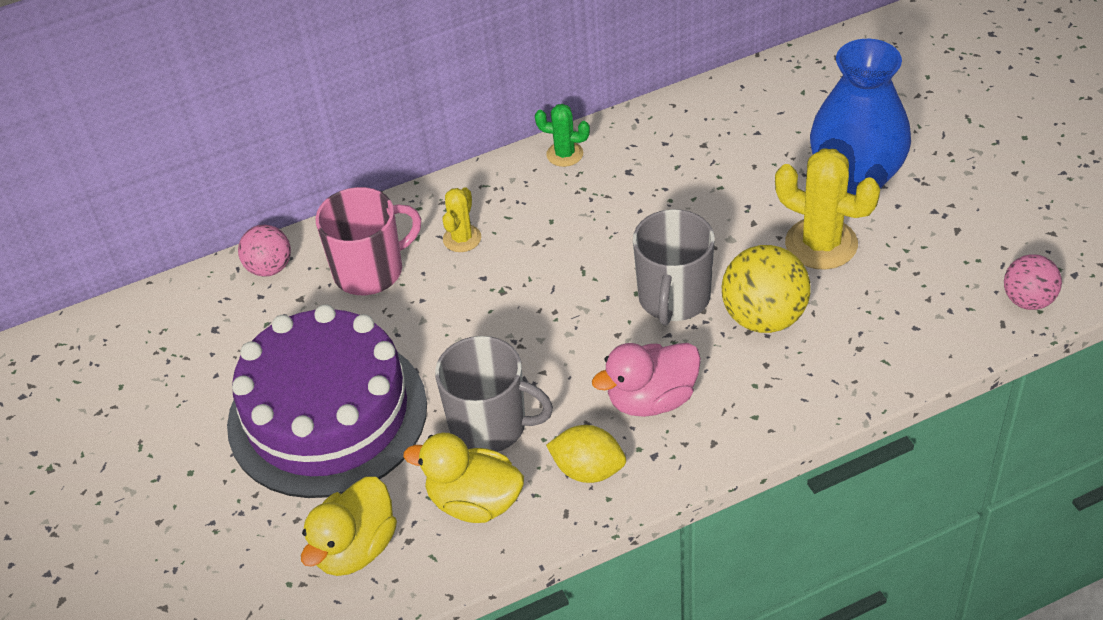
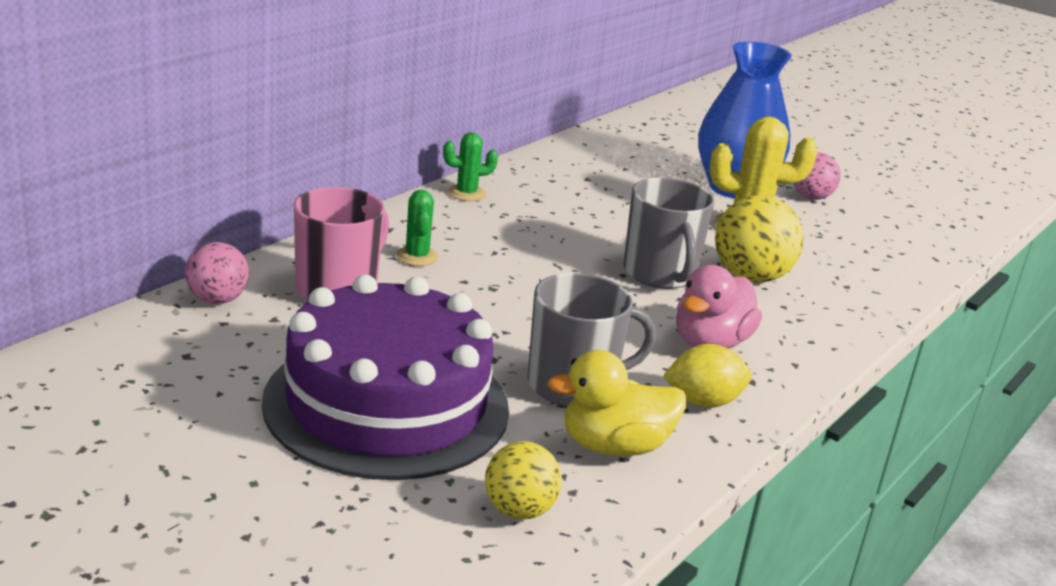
camera: 35 degrees left, 20 degrees down
yellow duck [301,477,397,576] -> yellow ball [485,441,562,519]
yellow cactus [442,187,481,252] -> green cactus [396,190,438,266]
pink ball [1004,254,1062,310] -> pink ball moved to [794,152,840,200]

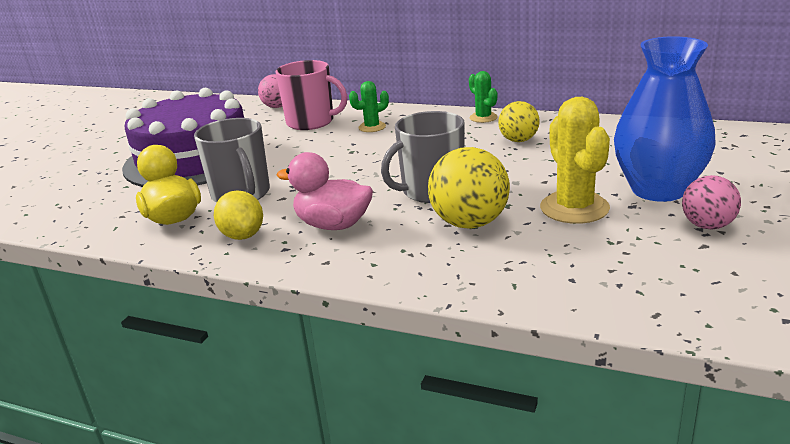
camera: 80 degrees right, 0 degrees up
yellow ball [485,441,562,519] -> yellow ball moved to [498,101,540,142]

